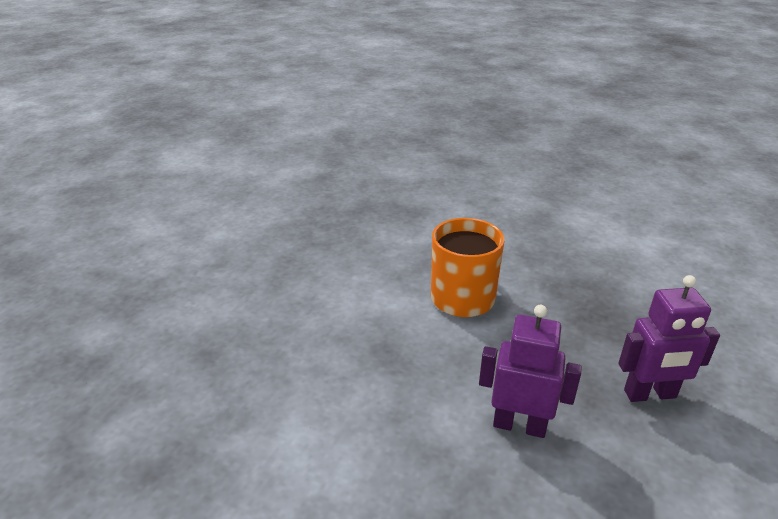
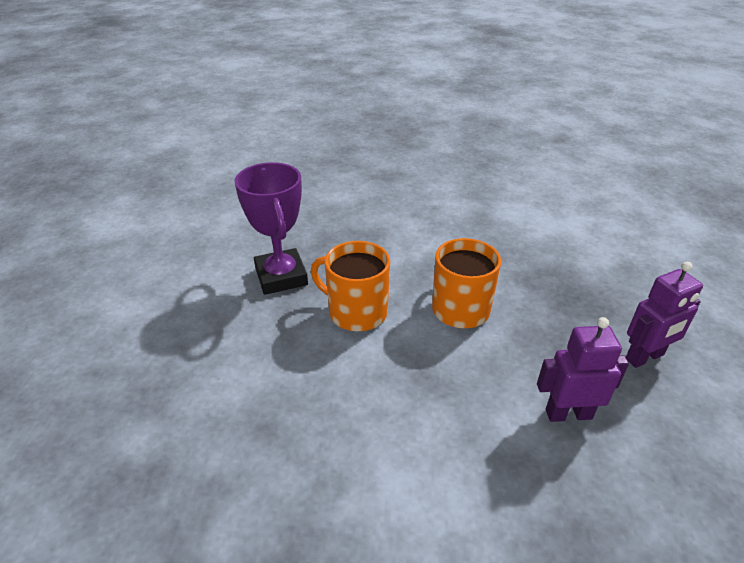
camera: 20 degrees left, 5 degrees up
none -> purple trophy [235,162,308,295]
none -> orange mug [311,241,390,331]

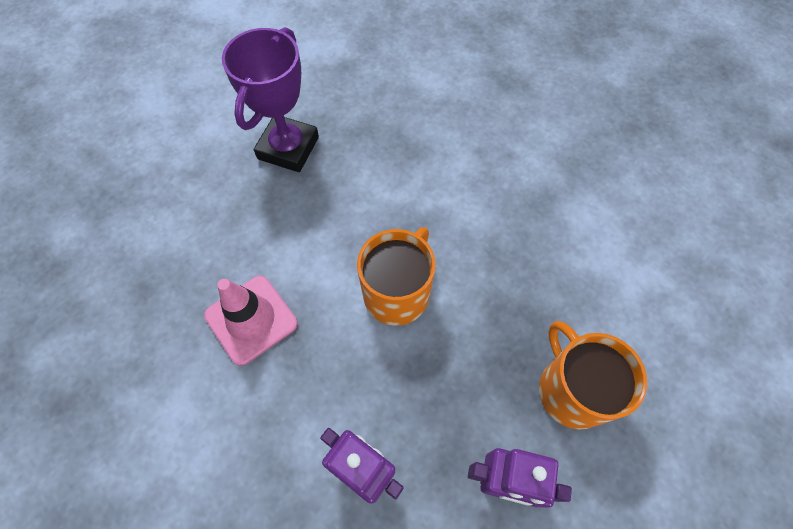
camera: 40 degrees right, 25 degrees up
orange mug [311,241,390,331] -> orange mug moved to [539,321,647,430]
none -> pink traffic cone [204,276,297,366]

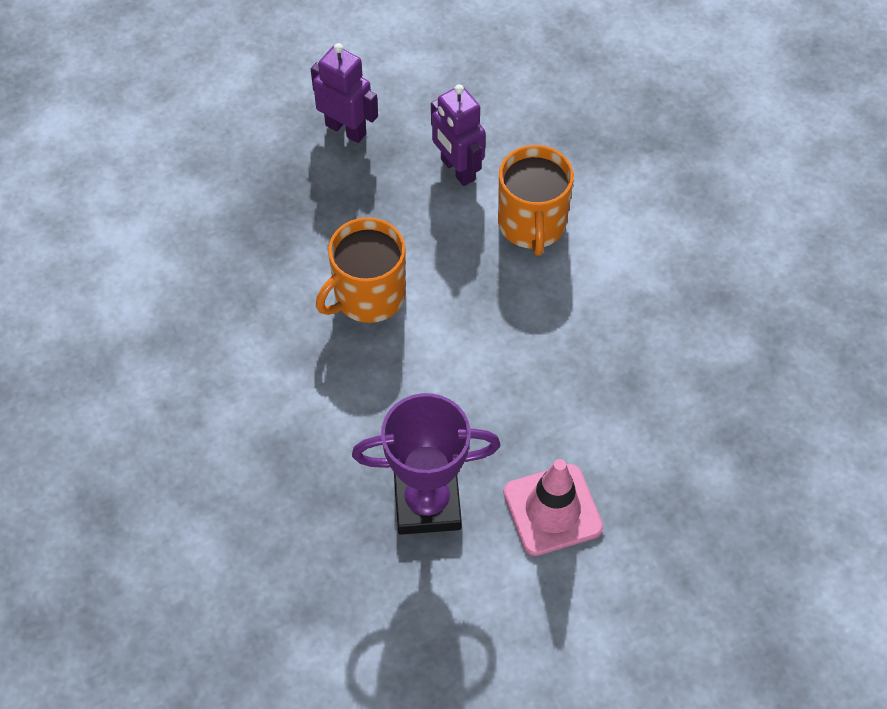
camera: 160 degrees left, 5 degrees down
pink traffic cone [204,276,297,366] -> pink traffic cone moved to [504,459,603,556]
purple trophy [222,27,319,172] -> purple trophy turned 45 degrees clockwise [352,393,500,535]
orange mug [539,321,647,430] -> orange mug moved to [498,145,574,255]

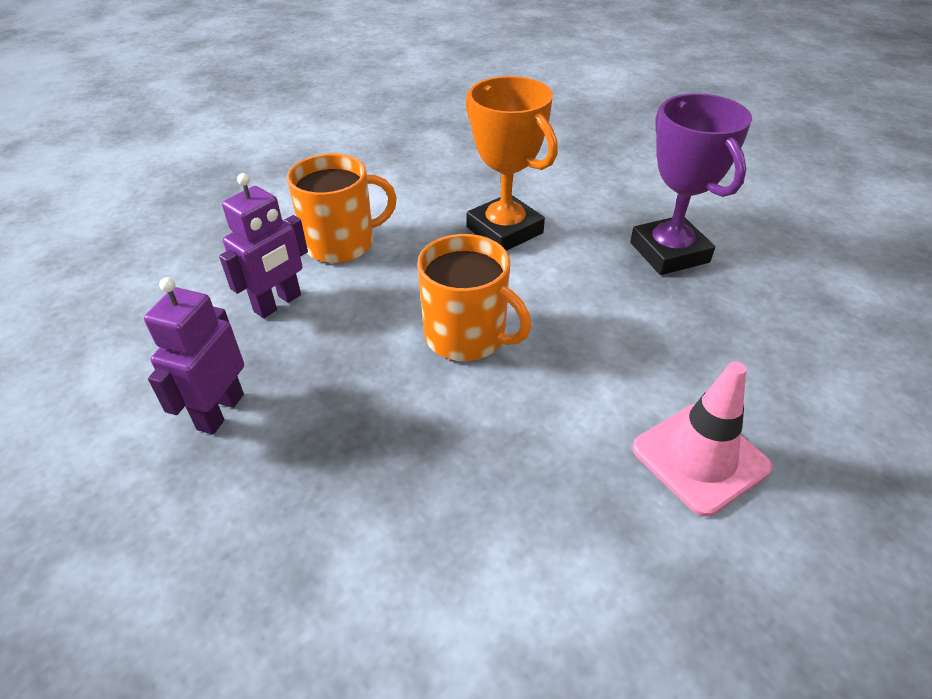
camera: 105 degrees left, 15 degrees down
pink traffic cone [504,459,603,556] -> pink traffic cone moved to [632,362,772,517]
none -> orange trophy [466,76,558,251]

